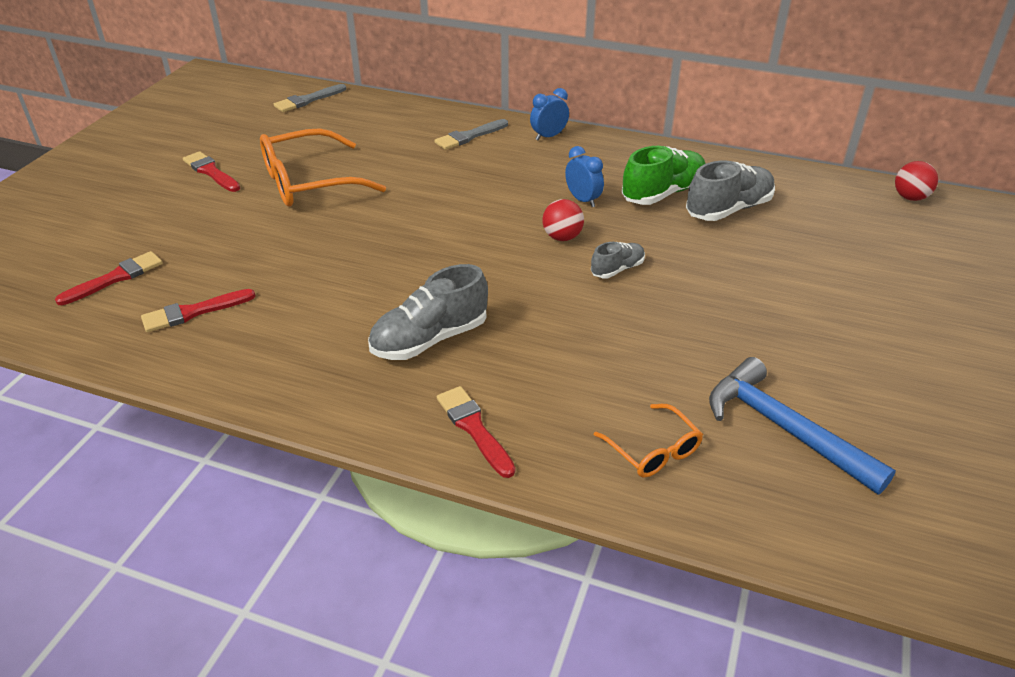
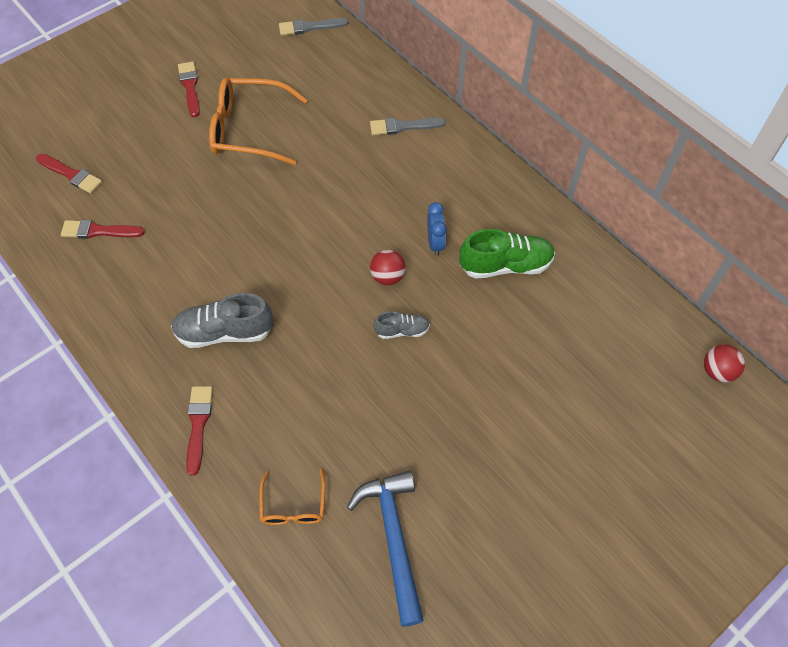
camera: 30 degrees right, 20 degrees up
red brush [55,251,163,305] -> red brush turned 45 degrees clockwise [36,154,102,194]
blue clock [530,88,569,140] -> none
grey shoe [686,161,775,221] -> none

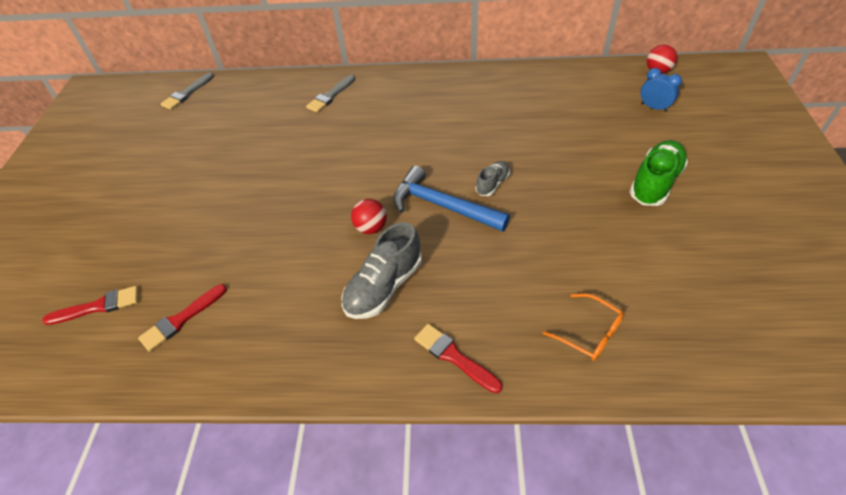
camera: 45 degrees left, 10 degrees down
red brush [178,61,200,117] -> none
orange glasses [209,78,308,165] -> none
blue hammer [347,471,424,627] -> blue hammer moved to [393,166,510,232]
red ball [370,250,406,285] -> red ball moved to [351,199,387,234]
blue clock [427,202,447,256] -> blue clock moved to [641,68,682,112]
green shoe [459,229,555,279] -> green shoe moved to [629,140,688,206]

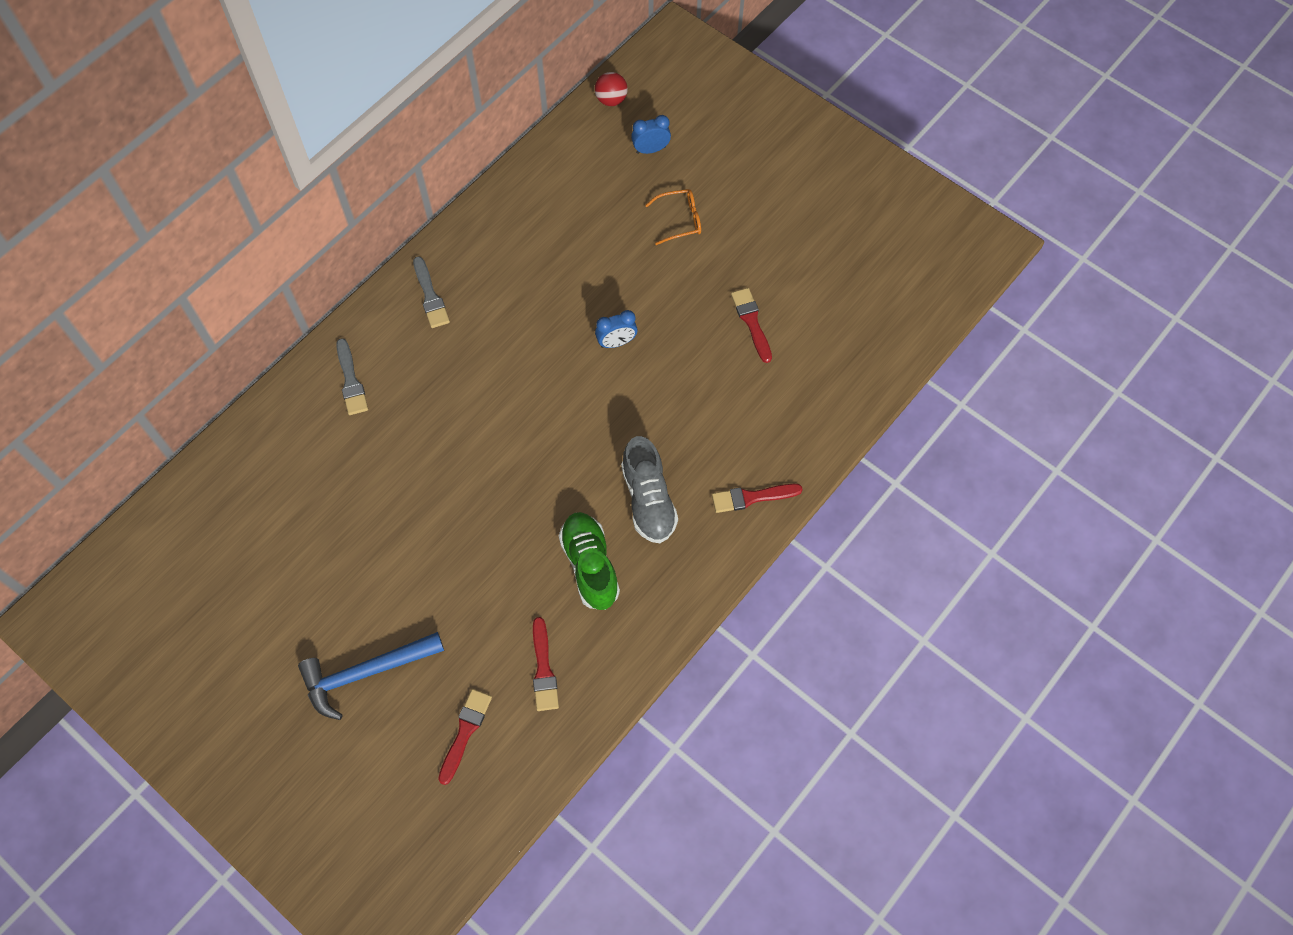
camera: 55 degrees left, 15 degrees up
grey brush [161,72,214,110] -> grey brush moved to [413,256,450,328]
red ball [351,199,387,234] -> none
blue hammer [393,166,510,232] -> blue hammer moved to [298,632,444,720]
grey shoe [476,161,510,196] -> blue clock [595,310,638,348]
orange glasses [543,293,624,361] -> orange glasses moved to [645,189,701,245]
green shoe [629,140,688,206] -> green shoe moved to [559,512,620,610]
none -> red brush [731,288,772,363]

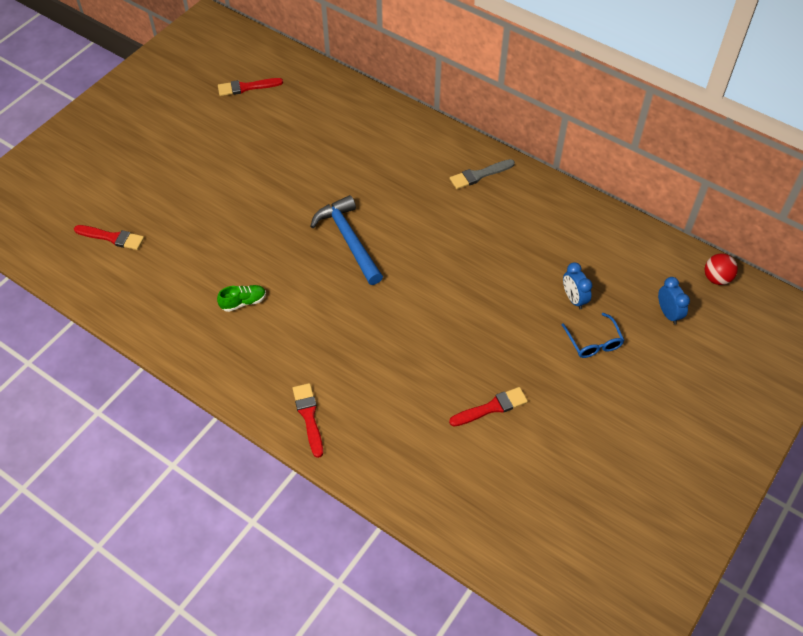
camera: 85 degrees right, 10 degrees down
blue hammer [298,632,444,720] -> blue hammer moved to [310,195,383,285]
grey brush [336,338,368,415] -> none
red brush [533,617,559,711] -> red brush moved to [218,78,283,96]
green shoe [559,512,620,610] -> green shoe [217,285,266,312], size x0.56
blue clock [595,310,638,348] -> blue clock moved to [563,262,593,310]
grey shoe [621,436,678,543] -> none
orange glasses [645,189,701,245] -> blue glasses [562,313,625,358]

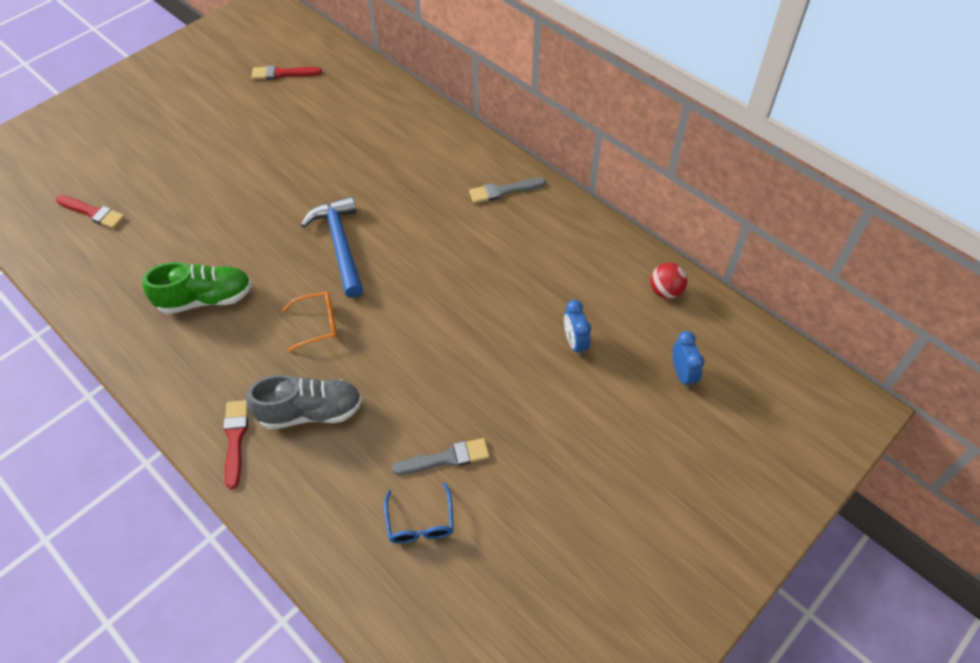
camera: 10 degrees right, 0 degrees up
green shoe [217,285,266,312] -> green shoe [142,262,252,314], size x1.80
red brush [449,387,528,426] -> grey brush [392,438,490,475]
blue glasses [562,313,625,358] -> blue glasses moved to [384,483,454,544]
red ball [705,254,738,285] -> red ball moved to [650,263,687,299]
none -> grey shoe [246,375,362,429]
none -> orange glasses [282,292,337,351]

